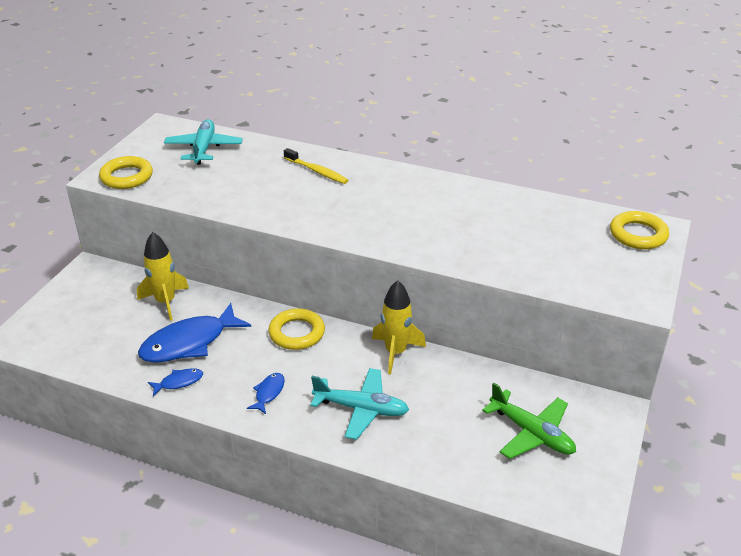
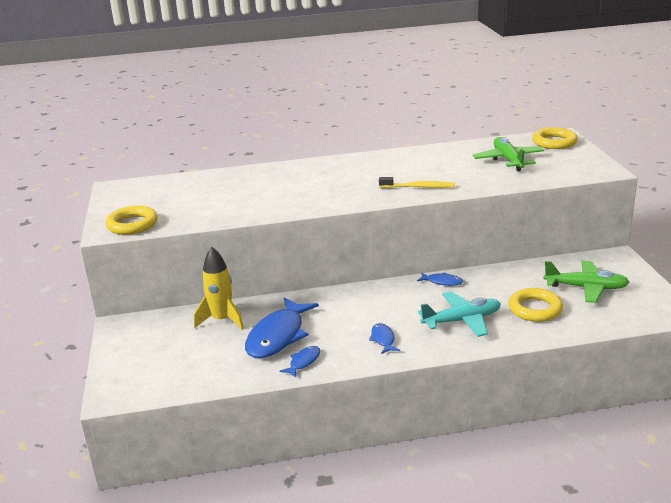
camera: 30 degrees left, 10 degrees down
turquoise plane [164,119,243,165] -> none
yellow ring [268,308,325,350] -> yellow ring moved to [508,288,563,322]
yellow toothbrush [284,148,348,184] -> yellow toothbrush moved to [379,177,455,188]
yellow rocket [372,280,426,375] -> blue fish [417,272,463,286]
none -> green plane [473,137,544,171]

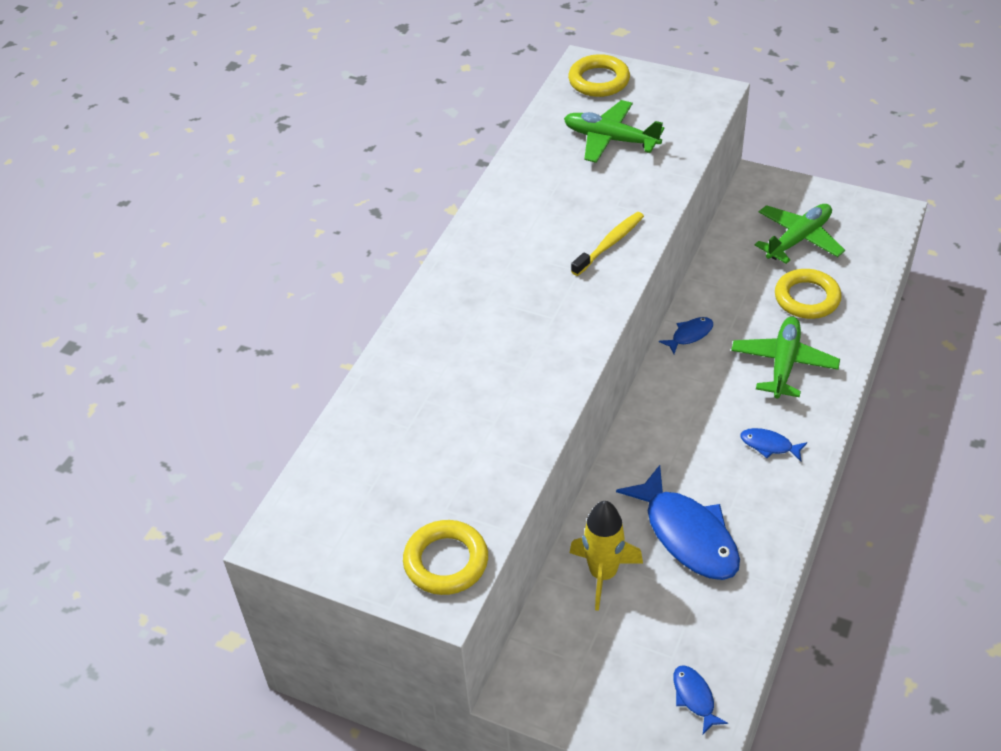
camera: 55 degrees left, 20 degrees up
blue fish [280,346,320,378] -> blue fish moved to [673,665,728,734]
turquoise plane [418,291,501,337] -> green plane [731,317,840,399]

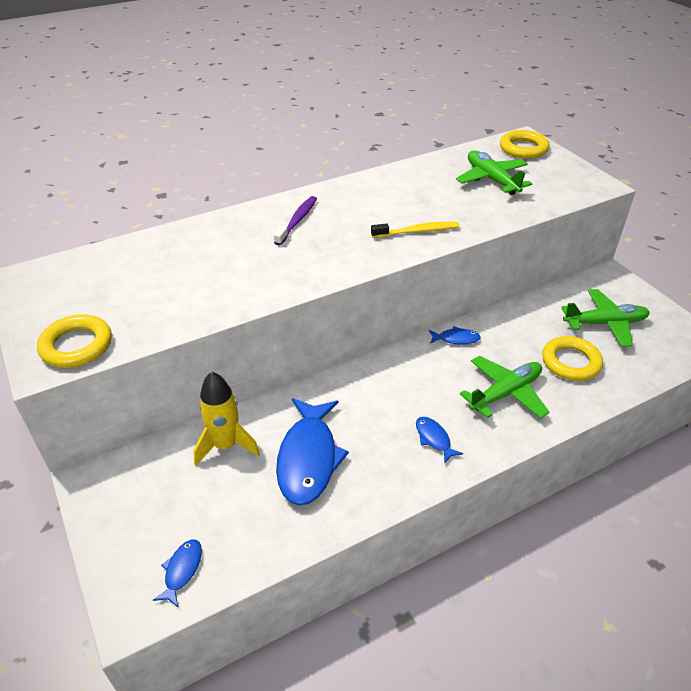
camera: 35 degrees right, 5 degrees down
none -> purple toothbrush [274,196,317,245]

